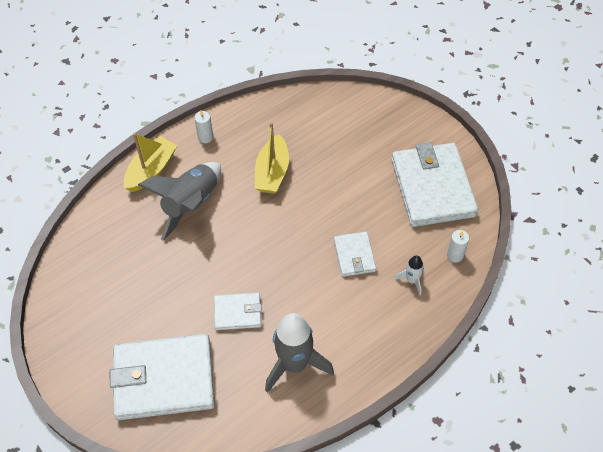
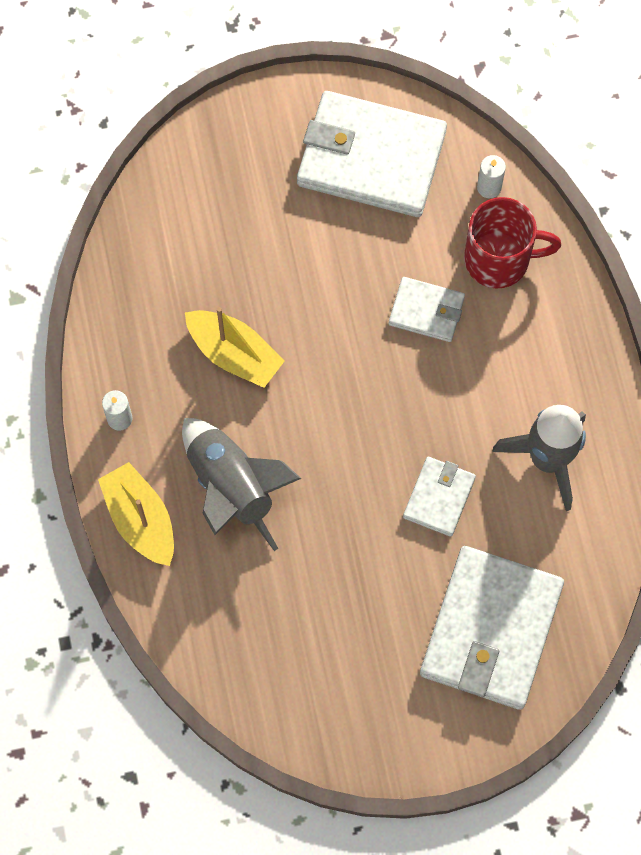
camera: 65 degrees left, 15 degrees up
white rocket [394,256,424,295] -> red mug [464,197,561,289]

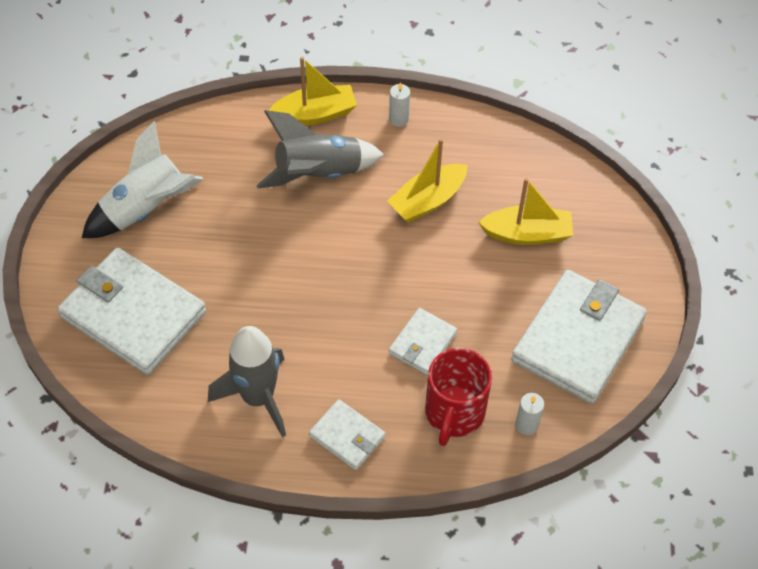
camera: 105 degrees right, 15 degrees down
white wallet [403,457,476,537] -> white wallet moved to [309,399,385,470]
none -> white rocket [82,121,203,238]
none -> yellow boat [478,178,573,245]

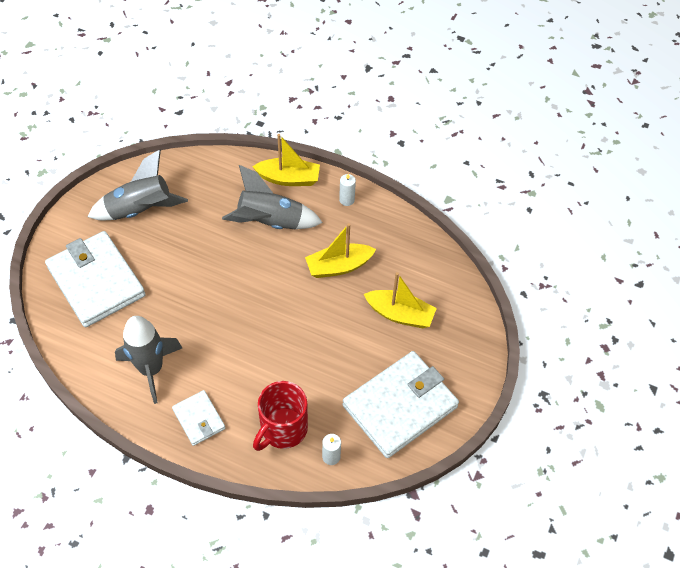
camera: 20 degrees right, 0 degrees up
white rocket [82,121,203,238] -> grey rocket [87,149,188,220]
white wallet [389,308,457,375] -> none

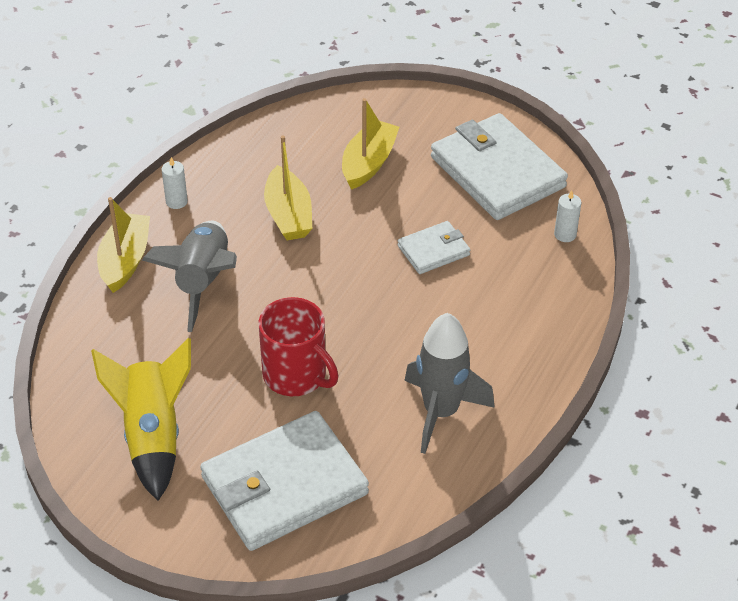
camera: 85 degrees left, 10 degrees down
grey rocket [87,149,188,220] -> yellow rocket [91,338,191,501]
white wallet [172,390,225,446] -> white wallet moved to [397,221,470,274]
red mug [253,381,308,451] -> red mug moved to [259,297,339,396]

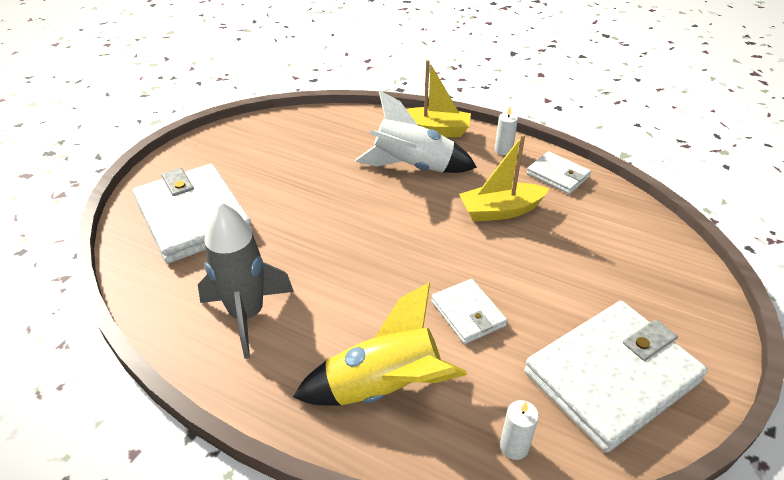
camera: 90 degrees right, 5 degrees down
yellow rocket [91,338,191,501] -> yellow rocket moved to [293,282,467,405]
grey rocket [142,221,237,332] -> white rocket [355,91,477,173]
red mug [259,297,339,396] -> none
yellow boat [342,98,399,190] -> none
none -> white wallet [527,151,591,194]

